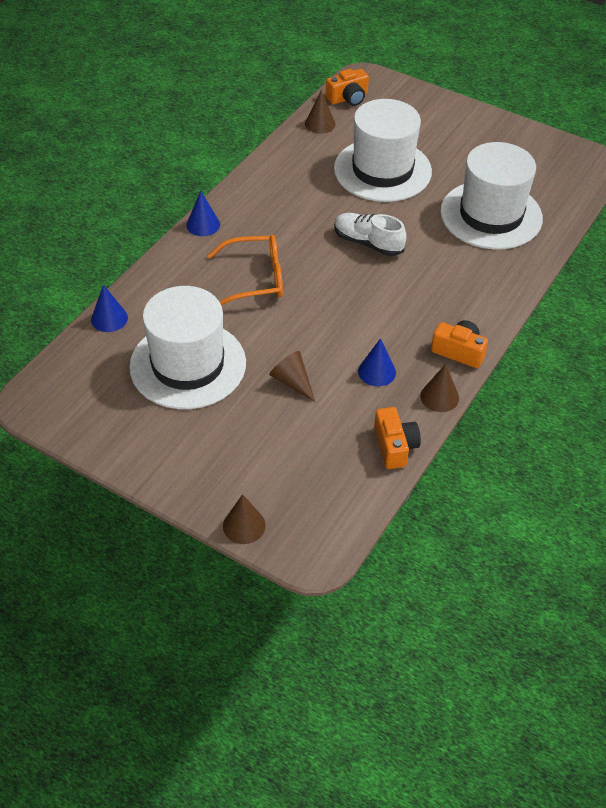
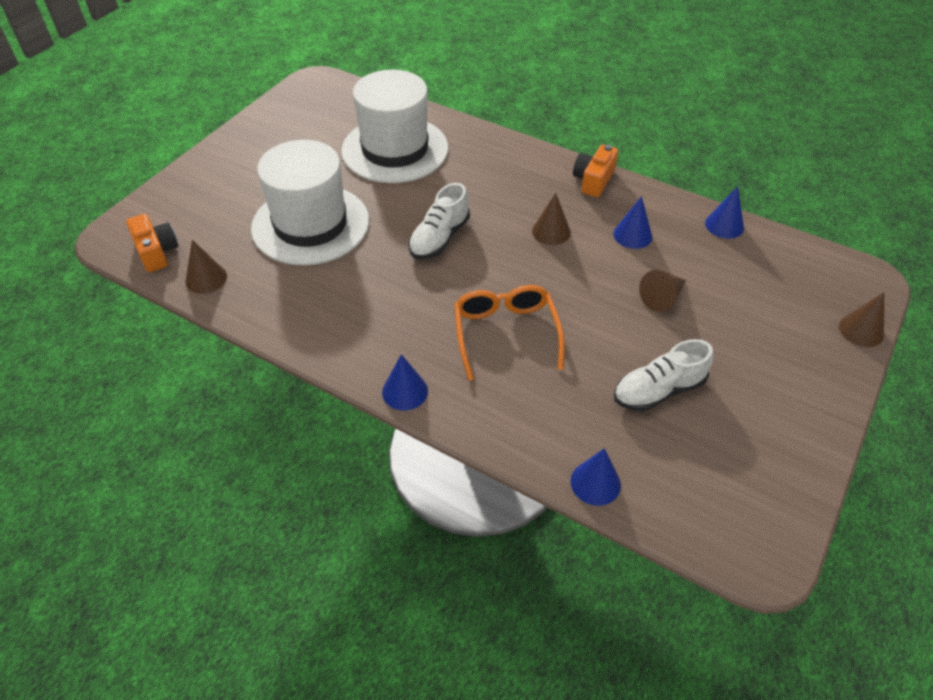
camera: 90 degrees left, 0 degrees up
white hat [129,286,246,409] -> white shoe [614,339,713,412]
orange camera [374,407,421,469] -> blue cone [705,186,744,239]
brown cone [420,364,459,412] -> brown cone moved to [532,193,571,245]

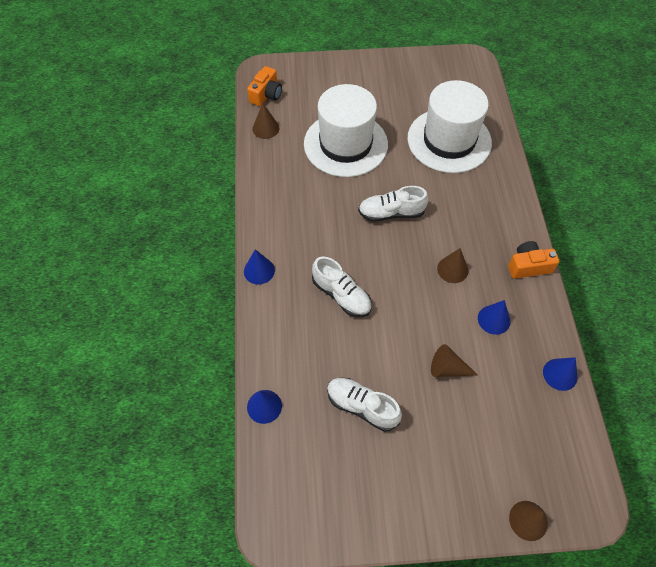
camera: 55 degrees right, 10 degrees up
orange glasses [454,285,565,381] -> white shoe [312,256,371,317]

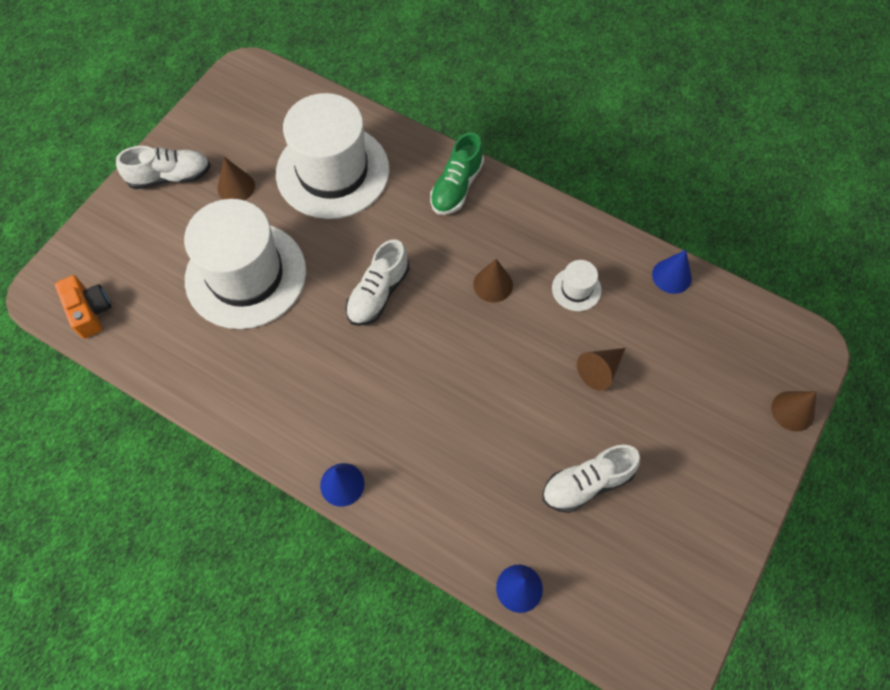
camera: 55 degrees left, 5 degrees up
brown cone [252,103,279,139] -> brown cone moved to [218,157,255,200]
white shoe [312,256,371,317] -> white shoe moved to [116,146,211,189]
blue cone [478,300,510,335] -> white hat [552,260,601,311]
orange camera [508,241,559,279] -> none
none -> green shoe [430,132,484,215]

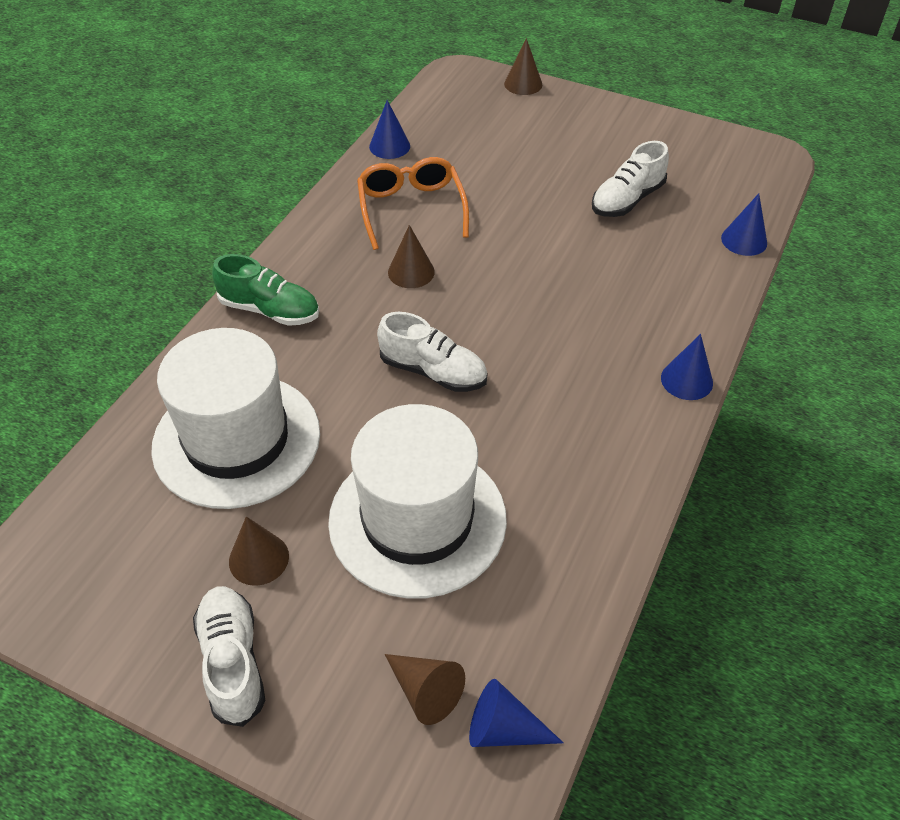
camera: 95 degrees left, 15 degrees down
orange camera [55,275,111,339] -> blue cone [469,679,564,747]
white shoe [542,445,640,513] -> white shoe turned 75 degrees clockwise [592,141,669,217]
white hat [552,260,601,311] -> orange glasses [357,157,469,250]
brown cone [577,348,625,391] -> brown cone moved to [385,654,465,725]

